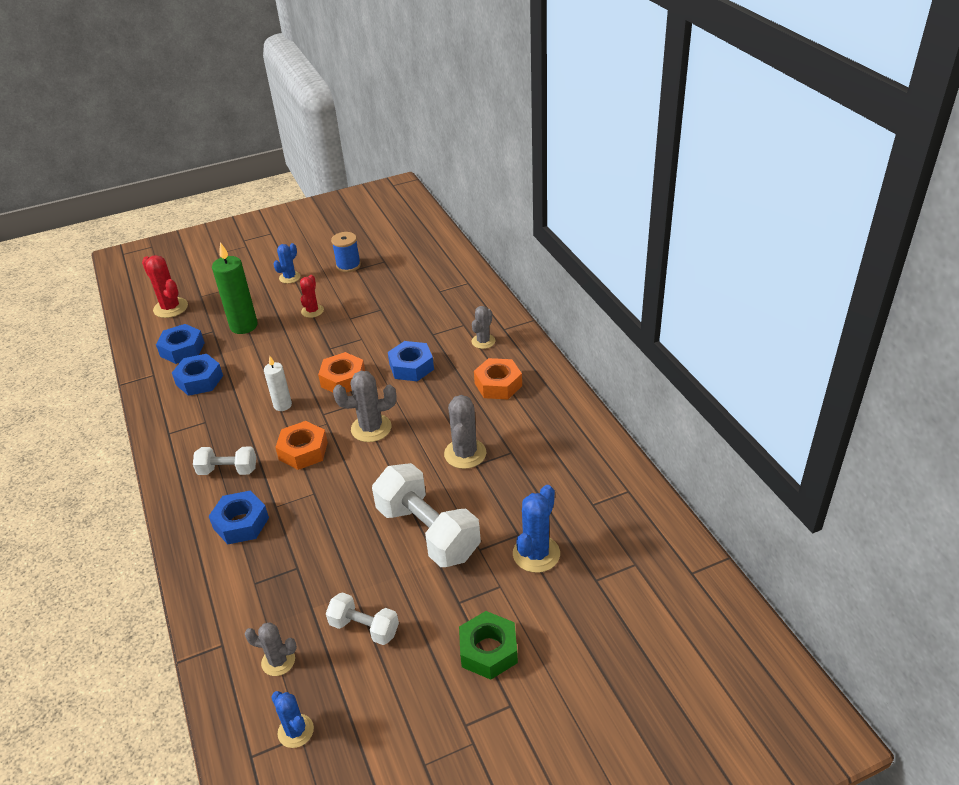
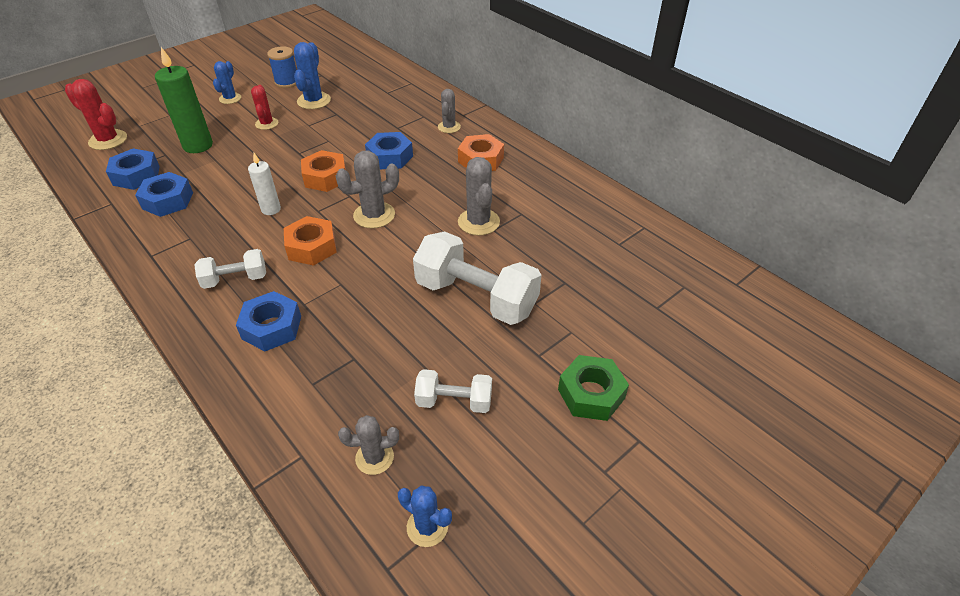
camera: 20 degrees left, 5 degrees up
blue cactus [513,485,560,573] -> blue cactus moved to [294,42,331,109]

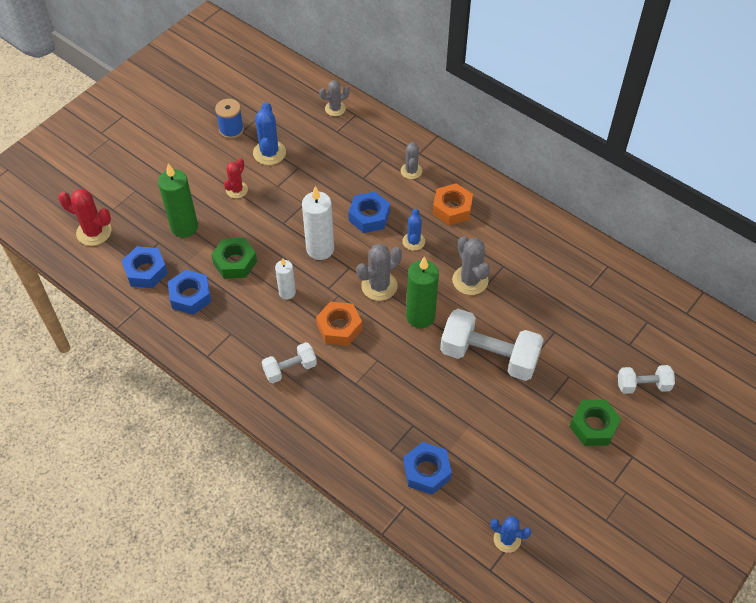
camera: 10 degrees left, 10 degrees up
blue cactus [213,61,241,104] -> blue cactus moved to [402,209,425,251]
blue nut [236,291,301,351] -> blue nut moved to [403,442,452,495]
red cactus [251,85,278,130] -> red cactus turned 45 degrees clockwise [224,158,248,198]
orange nut [301,150,346,192] -> white candle [302,186,334,260]
grey cactus [338,415,399,475] -> grey cactus moved to [319,80,350,116]
white dumbbell [414,369,492,413] -> white dumbbell moved to [618,365,675,394]
none -> green nut [211,238,257,279]
none -> green candle [406,256,439,328]

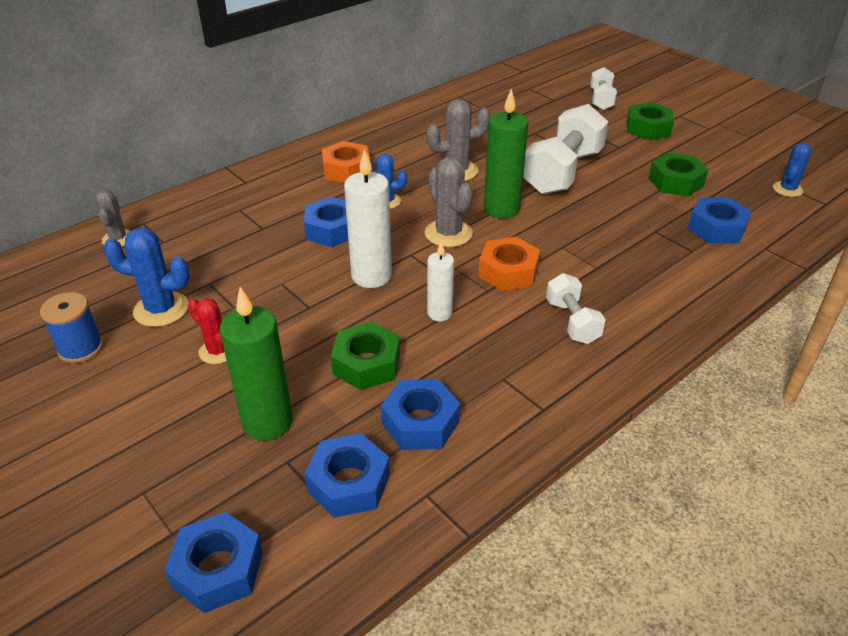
camera: 80 degrees left, 15 degrees down
red cactus [58,189,112,246] -> blue nut [164,512,263,613]
grey cactus [401,142,422,179] -> none
none -> green nut [649,152,708,197]

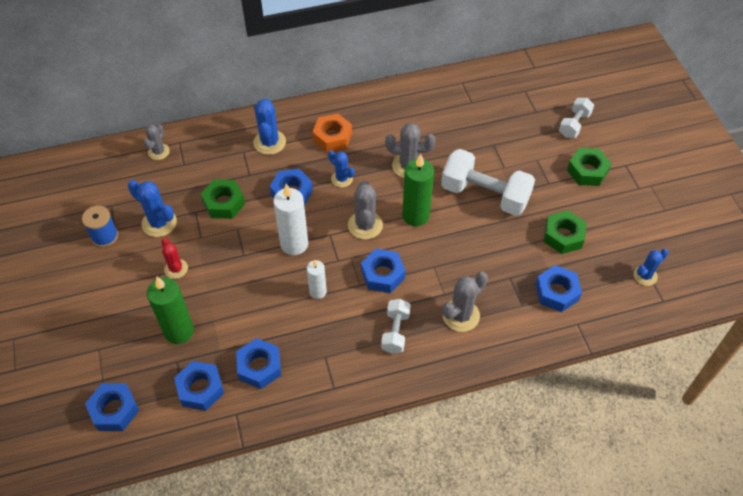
camera: 25 degrees right, 15 degrees up
green nut [331,322,400,390] -> green nut moved to [201,180,245,219]
orange nut [478,237,540,291] -> blue nut [361,249,406,293]
white dumbbell [523,104,608,195] -> white dumbbell turned 60 degrees clockwise [441,149,535,216]
none -> blue cactus [253,98,286,155]
none -> grey cactus [442,272,488,332]

